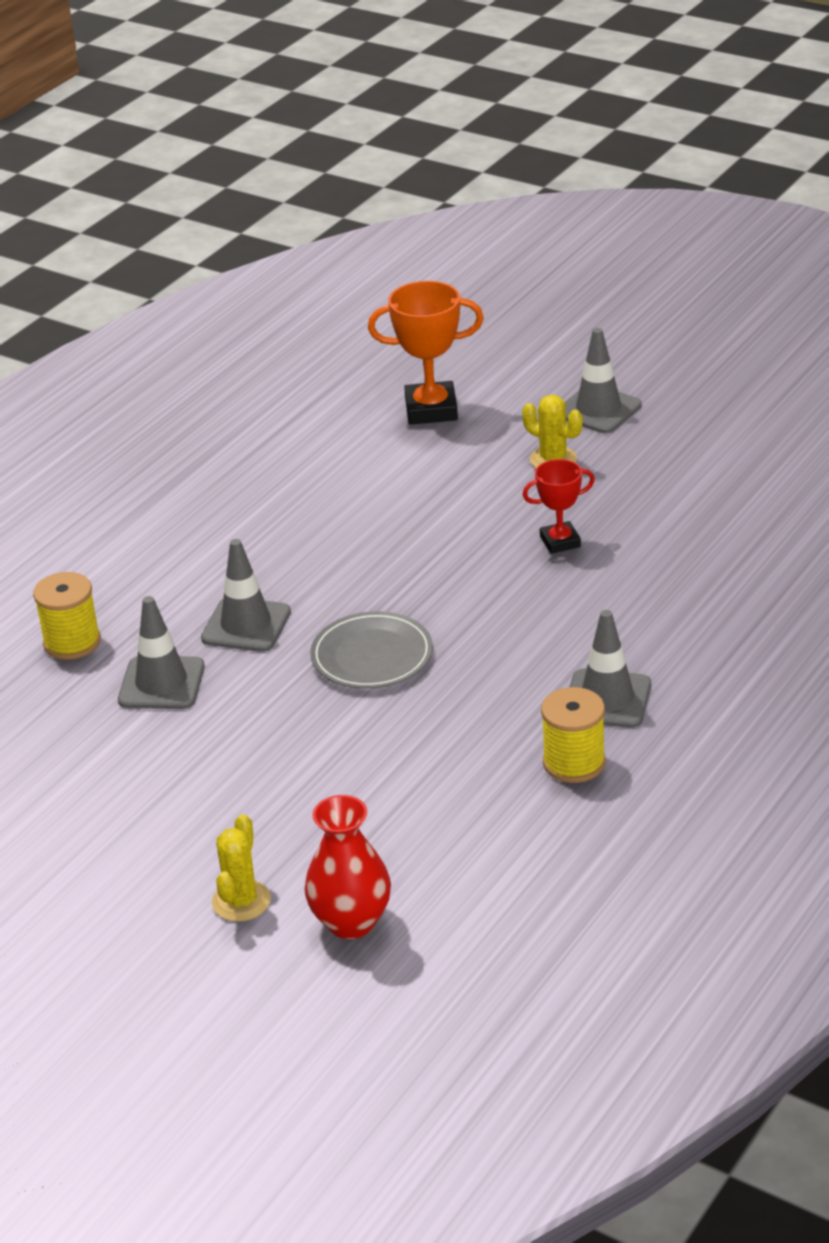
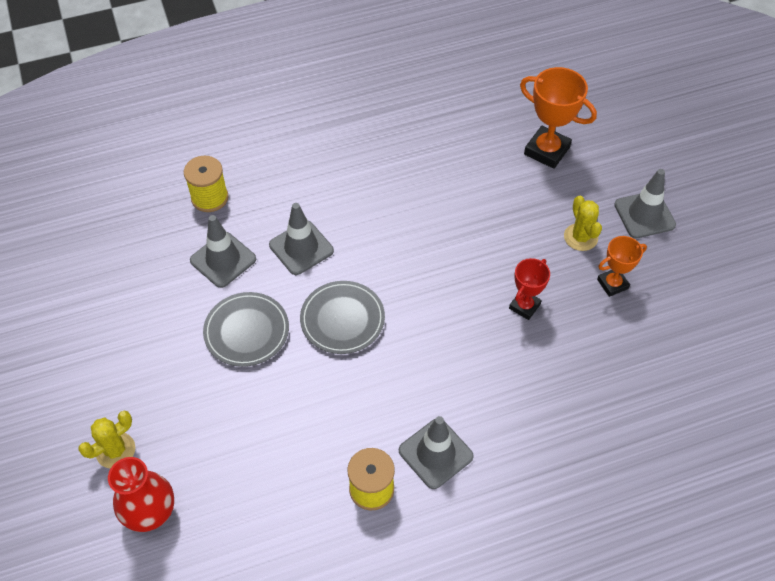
camera: 35 degrees right, 20 degrees up
red trophy [523,459,595,554] -> red trophy turned 75 degrees counterclockwise [509,258,550,320]
none -> grey plate [203,292,289,367]
none -> orange trophy [597,236,647,297]

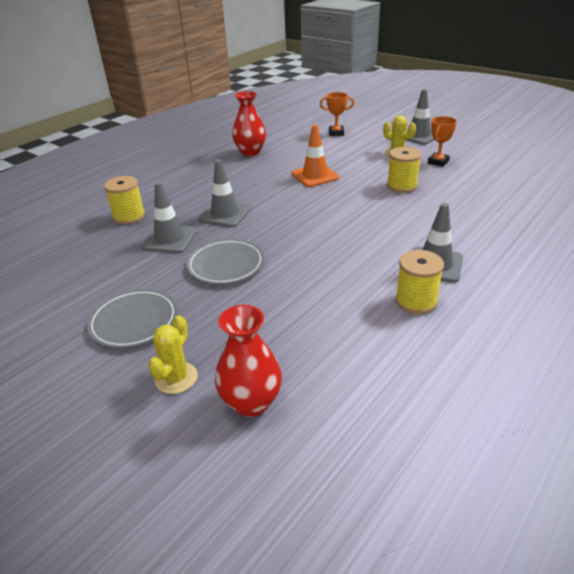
camera: 30 degrees left, 20 degrees down
grey plate [300,281,385,354] -> grey plate moved to [87,289,177,348]
red trophy [509,258,550,320] -> yellow spool [387,147,421,193]
orange trophy [520,67,597,169] -> orange trophy [320,92,354,136], size x0.61
none -> red vase [232,91,266,156]
none -> orange traffic cone [292,125,339,187]

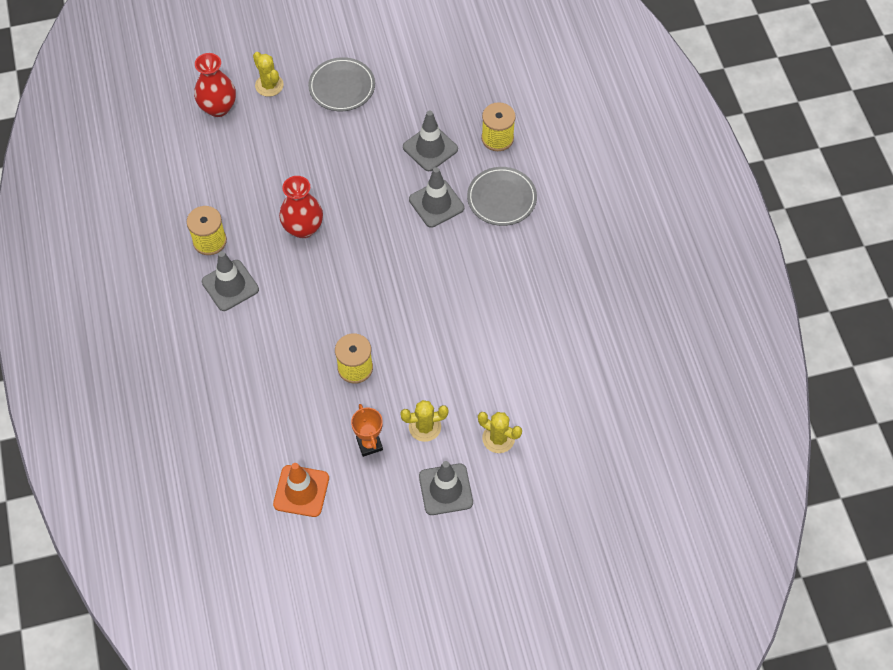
camera: 125 degrees right, 25 degrees up
grey plate [186,239,264,284] -> grey plate moved to [467,167,537,226]
red vase [232,91,266,156] -> red vase moved to [279,176,323,238]
orange traffic cone [292,125,339,187] -> orange traffic cone moved to [273,463,329,517]
orange trophy [320,92,354,136] -> none
none -> yellow cactus [478,412,522,453]

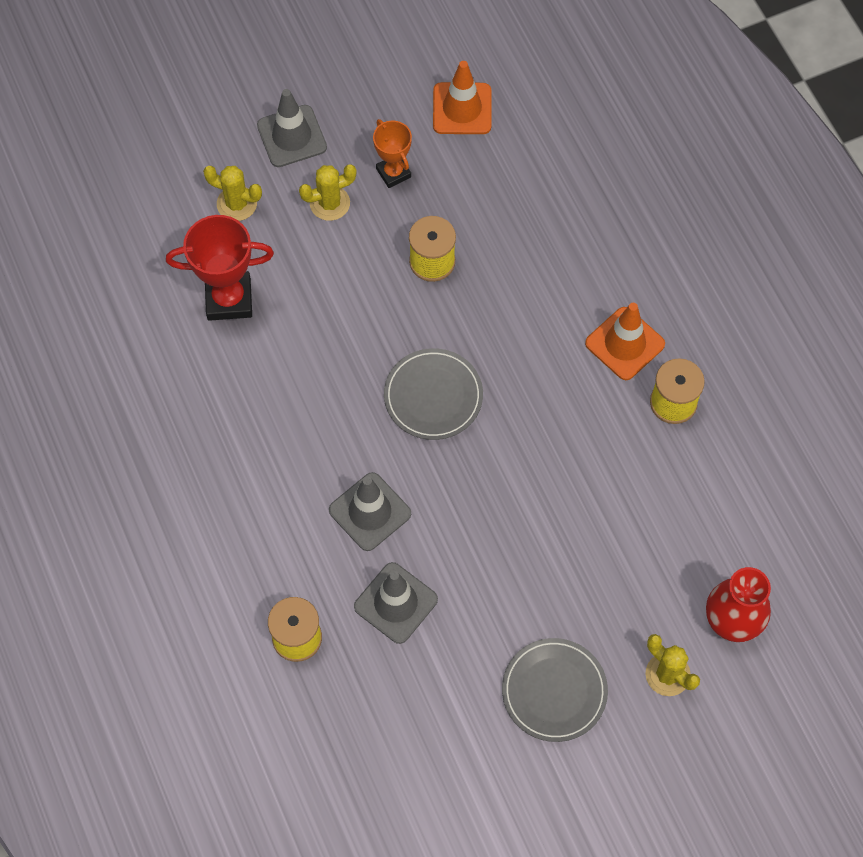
camera: 170 degrees right, 5 degrees up
grey traffic cone [202,251,259,311] -> orange traffic cone [585,303,665,380]
red vase [279,176,323,238] -> none
grey plate [467,167,537,226] -> grey plate moved to [384,348,483,440]
none -> red trophy [166,215,274,321]

